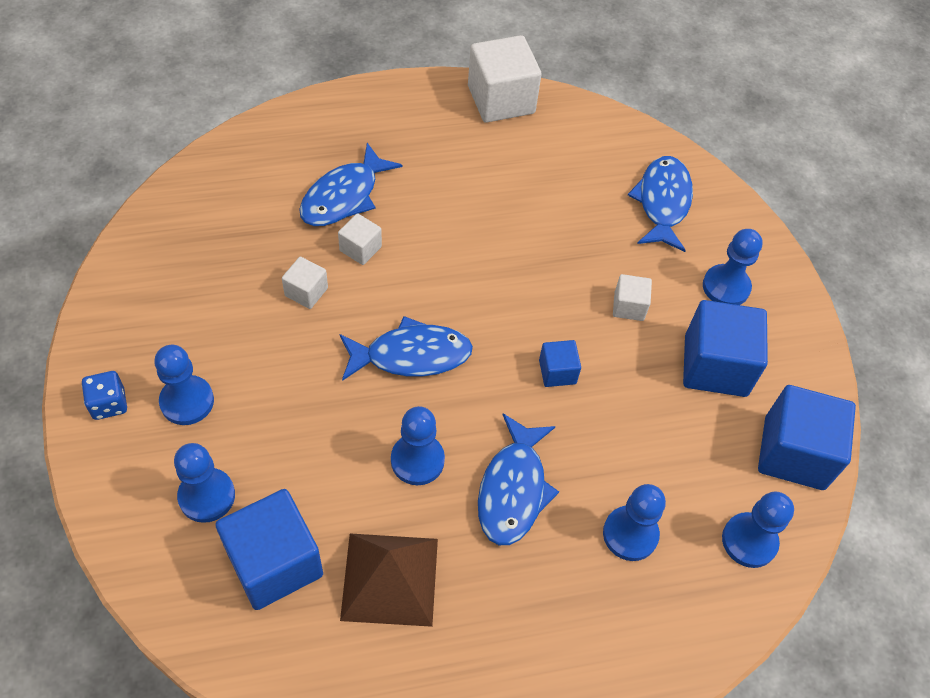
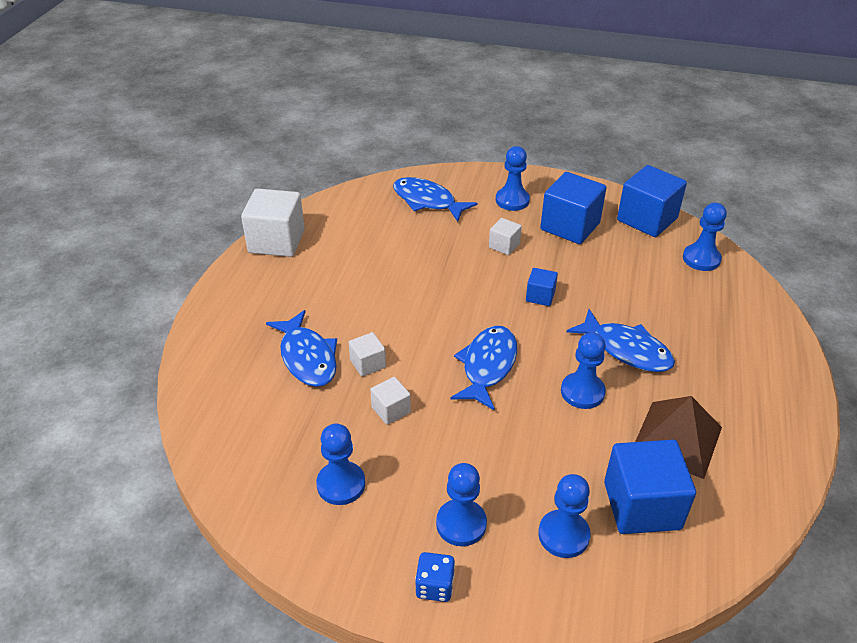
camera: 60 degrees left, 15 degrees down
blue pawn [603,484,666,561] -> blue pawn moved to [316,423,365,505]

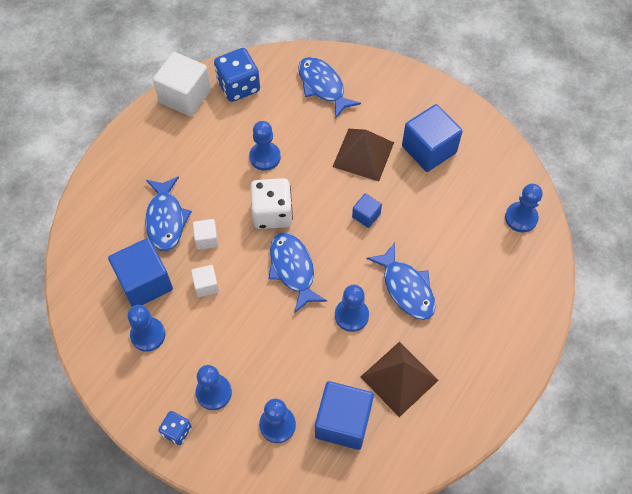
camera: 20 degrees right, 20 degrees up
blue fish [450,326,517,411] -> blue fish turned 60 degrees counterclockwise [268,232,327,313]
white cube [489,218,522,255] -> brown pyramid [332,129,394,181]
blue pawn [496,146,530,211] -> blue pawn moved to [249,121,281,171]
blue cube [617,165,687,237] -> blue cube moved to [108,238,173,307]
none -> blue dice [214,48,260,102]
none -> white dice [250,178,293,229]

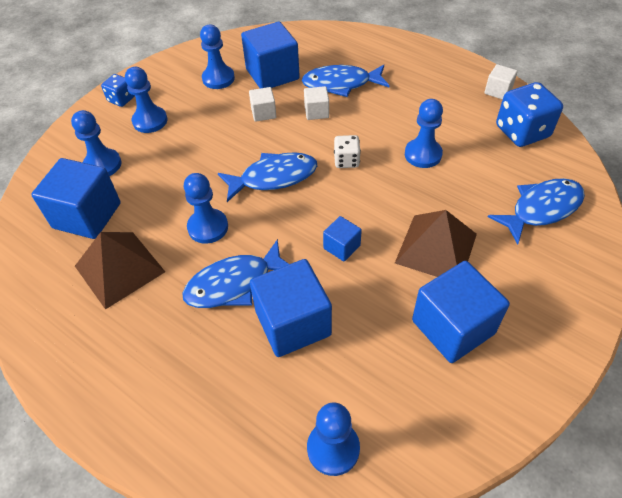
camera: 95 degrees right, 10 degrees down
white cube [153,52,211,117] -> white cube [484,64,518,100], size x0.50
white dice [250,178,293,229] -> white dice [334,135,361,168], size x0.55
none -> blue cube [250,259,332,357]

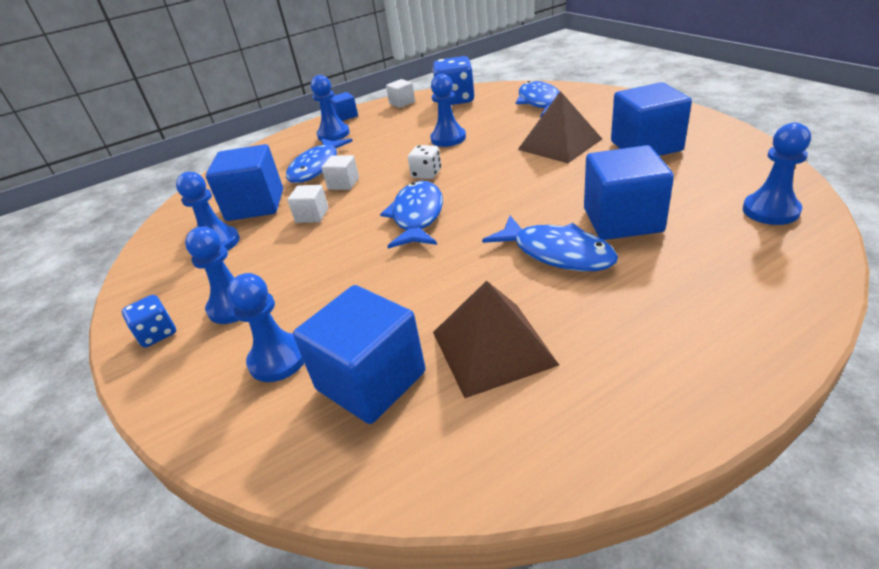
camera: 65 degrees left, 15 degrees down
blue fish [182,239,289,308] -> blue fish turned 45 degrees counterclockwise [482,216,618,271]
blue pawn [184,173,228,244] -> blue pawn moved to [311,75,350,141]
blue cube [323,216,362,262] -> blue cube moved to [330,92,358,121]

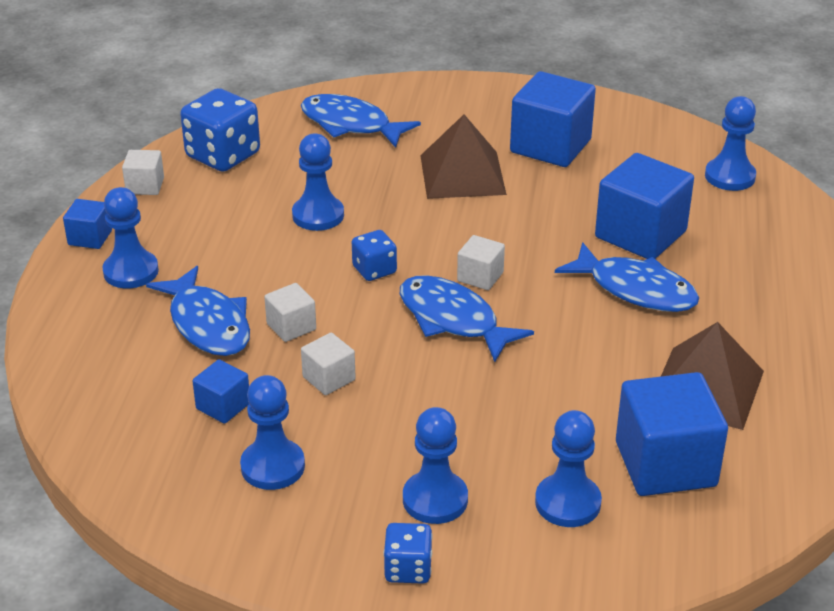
camera: 55 degrees left, 0 degrees up
blue cube [205,144,283,221] -> blue cube [192,359,249,424], size x0.50
white dice [408,145,441,179] -> blue dice [352,230,397,281]
blue fish [482,216,618,271] -> blue fish turned 45 degrees clockwise [555,242,699,312]
none -> white cube [457,235,505,290]

